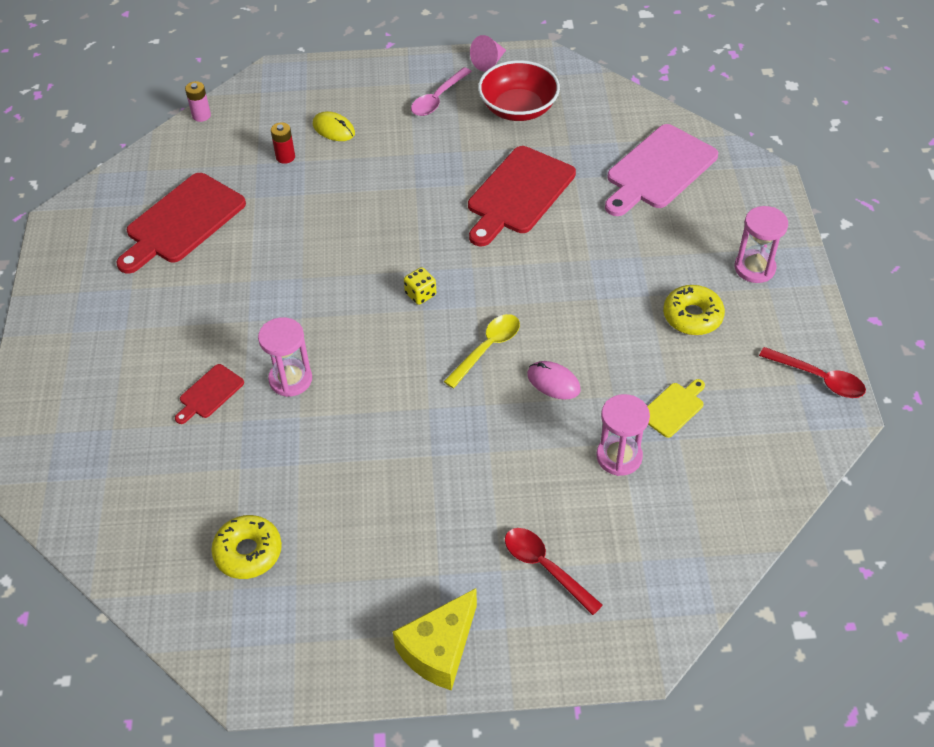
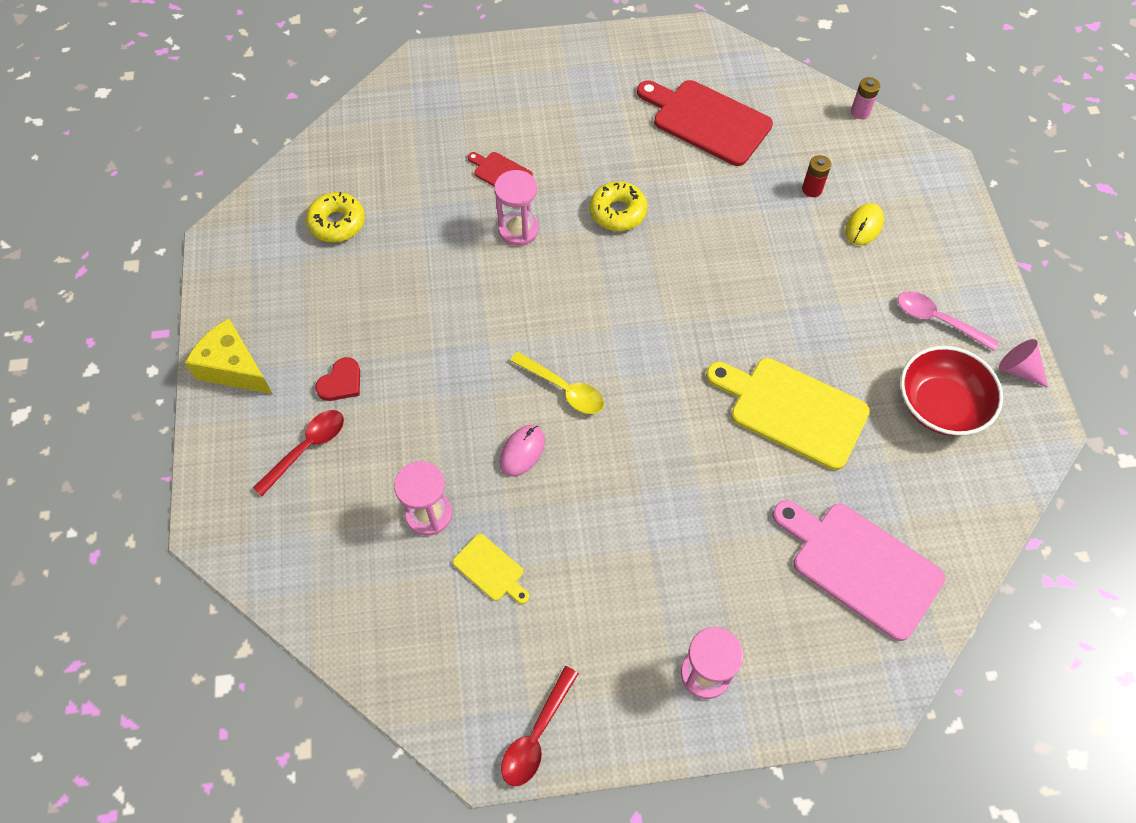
camera: 85 degrees right, 10 degrees up
yellow dice [404,267,436,305] -> none
red cutting board [468,146,576,246] -> yellow cutting board [706,358,870,470]
yellow donut [663,285,725,335] -> yellow donut moved to [590,181,647,231]
none -> red heart [315,357,360,401]

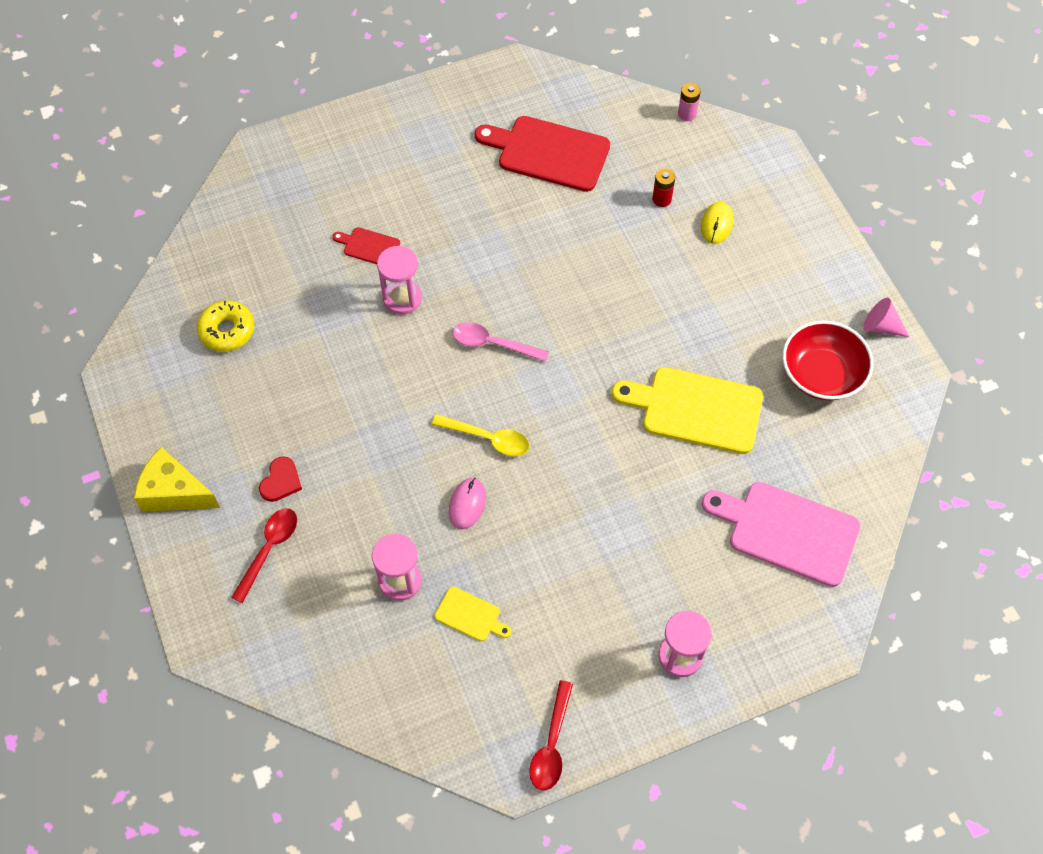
camera: 15 degrees left, 0 degrees up
yellow donut [590,181,647,231] -> none
pink spoon [898,291,999,351] -> pink spoon moved to [453,322,549,362]

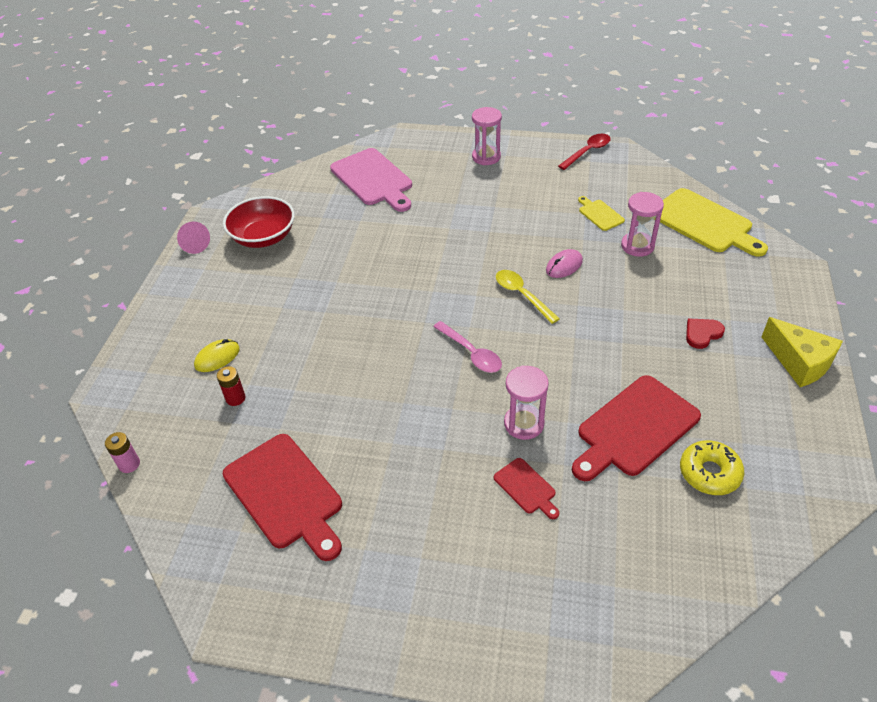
camera: 145 degrees left, 15 degrees down
red spoon [231,508,297,603] -> none
yellow cutting board [612,367,763,454] -> yellow cutting board moved to [655,188,768,257]
none -> red cutting board [572,375,701,481]

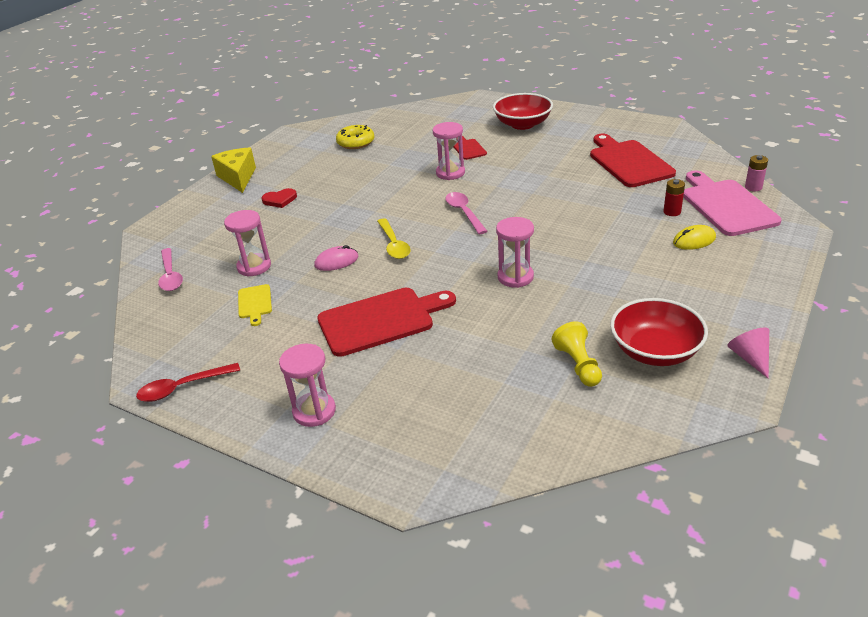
camera: 160 degrees left, 10 degrees down
pink cutting board [330,148,412,212] -> pink cutting board moved to [683,170,781,236]
red cutting board [572,375,701,481] -> red cutting board moved to [317,288,456,357]
yellow cutting board [655,188,768,257] -> pink spoon [158,248,183,291]
none -> red bowl [493,93,553,130]
none -> pink hourglass [496,217,534,288]
none -> yellow pawn [551,321,602,387]

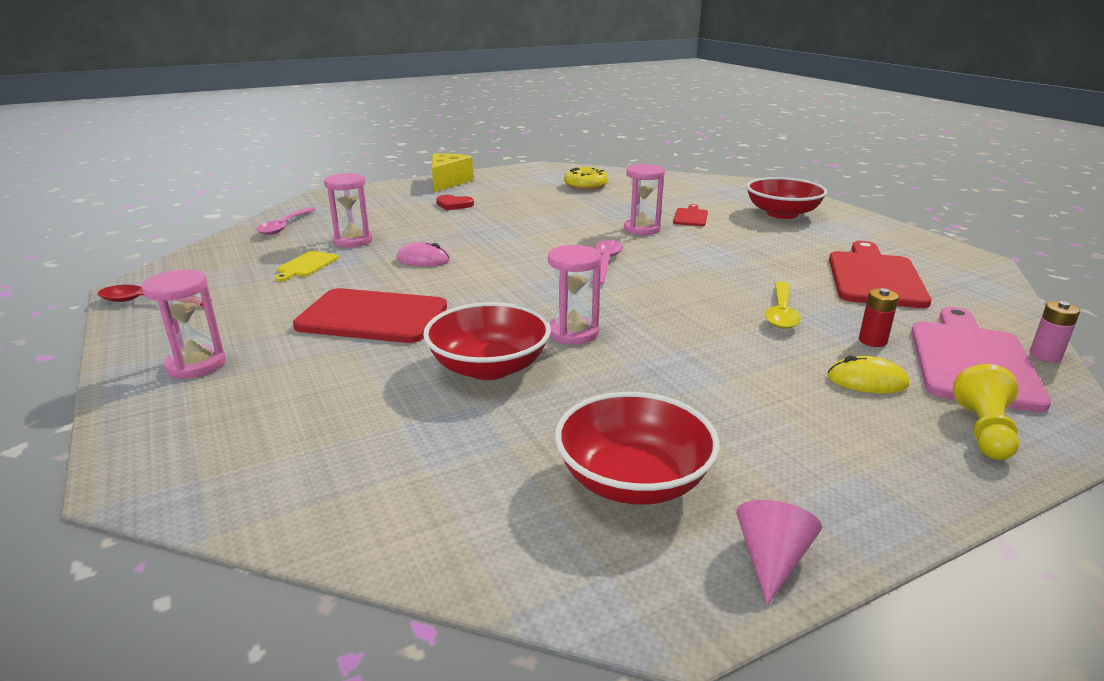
camera: 30 degrees right, 10 degrees down
yellow spoon [377,218,411,259] -> yellow spoon moved to [765,281,801,329]
yellow pawn [551,321,602,387] -> yellow pawn moved to [953,364,1019,460]
none -> red bowl [423,302,551,380]

